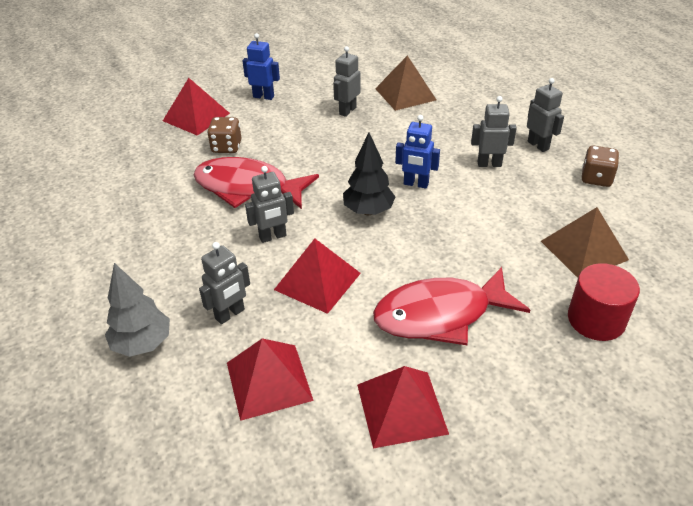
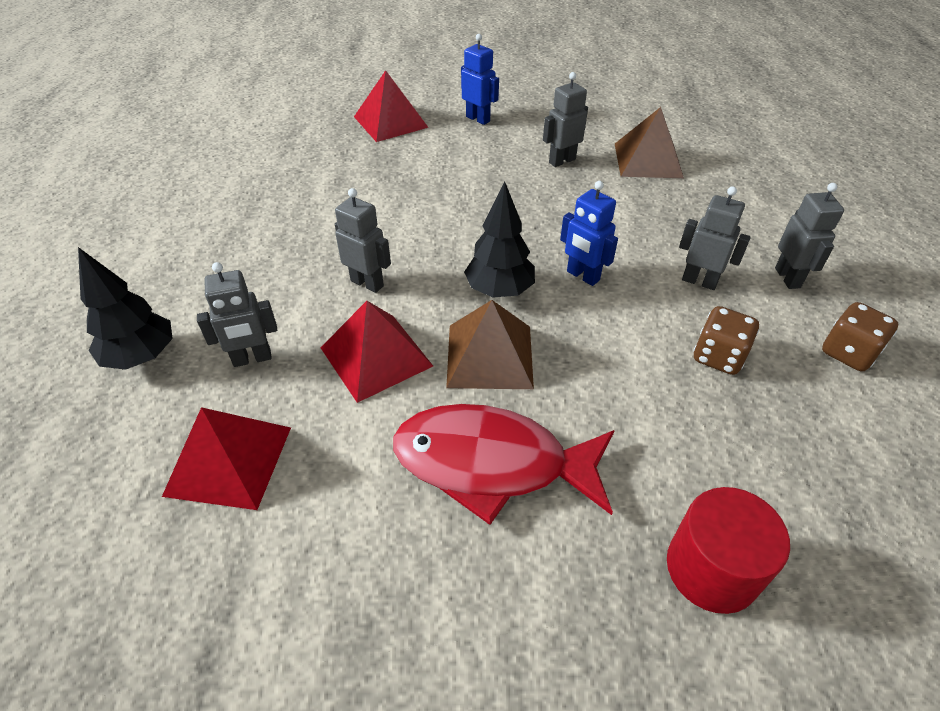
camera: 25 degrees right, 5 degrees up
grey tree [105,263,170,357] -> black tree [78,247,173,370]
red fish [194,157,319,209] -> none
brown dice [207,117,241,153] -> brown dice moved to [694,306,759,375]
grey robot [245,166,294,243] -> grey robot turned 150 degrees counterclockwise [335,188,391,293]
red pyramid [357,366,449,448] -> none
brown pyramid [541,207,629,278] -> brown pyramid moved to [446,300,534,389]

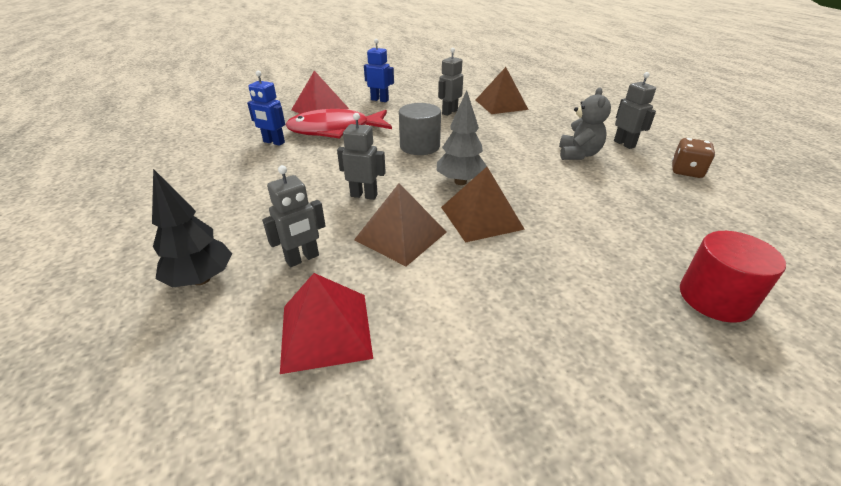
camera: 20 degrees left, 10 degrees down
red pyramid [320,301,433,403] -> brown pyramid [354,183,446,267]
red fish [393,404,615,525] -> red fish moved to [286,109,392,139]
black tree [464,182,535,298] -> grey tree [436,90,487,185]
blue robot [560,181,618,286] -> blue robot moved to [247,71,285,146]
grey robot [679,186,751,290] -> grey teddy bear [559,88,611,160]
brown dice [694,306,759,375] -> none
none -> grey cylinder [399,103,441,155]

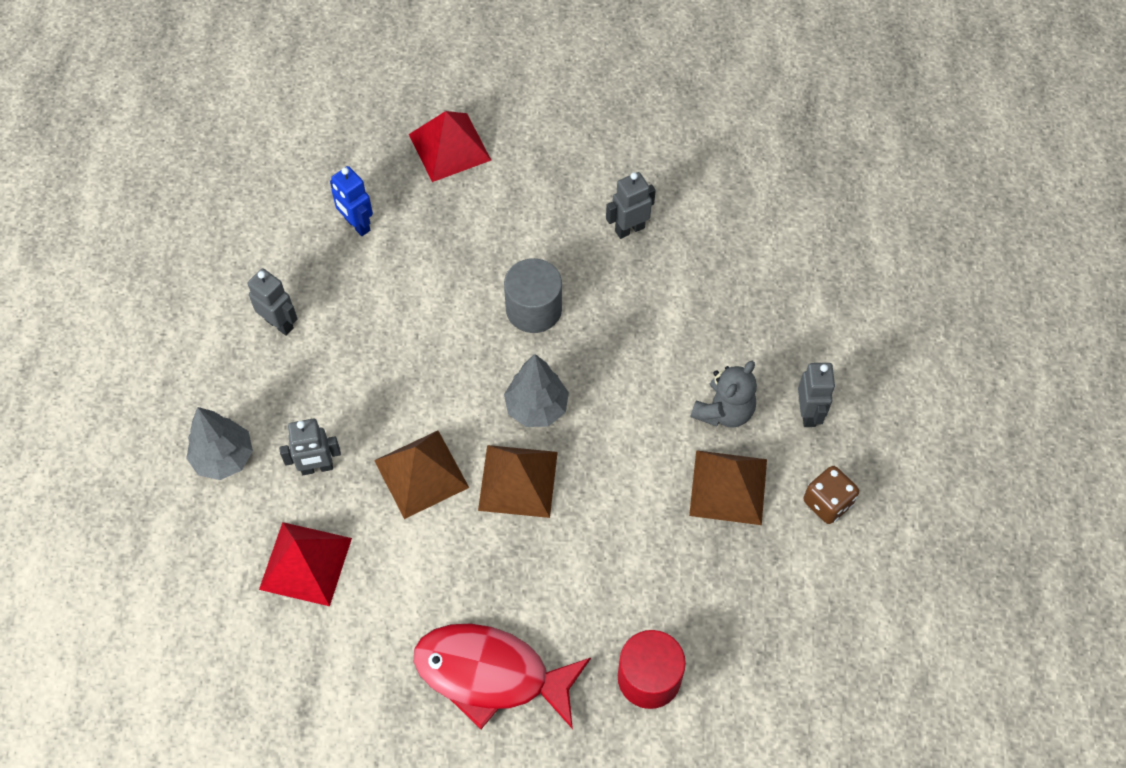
camera: 25 degrees right, 25 degrees up
black tree [152,169,232,287] -> grey tree [186,407,253,480]
red fish [286,109,392,139] -> red fish moved to [414,623,591,729]
grey robot [337,113,386,200] -> grey robot moved to [247,268,298,336]
blue robot [364,39,394,102] -> none
brown pyramid [476,67,529,114] -> brown pyramid moved to [689,450,767,525]

